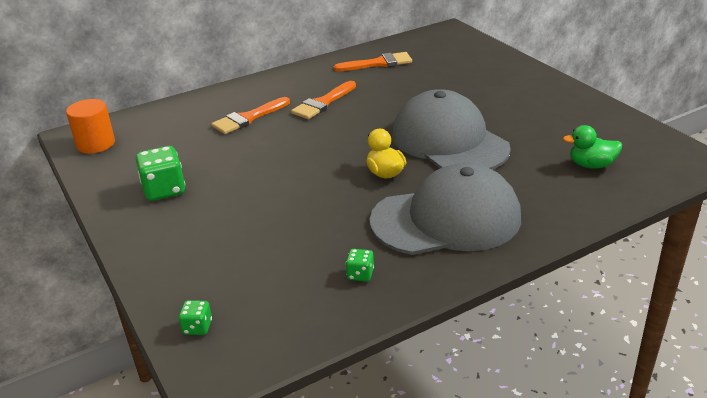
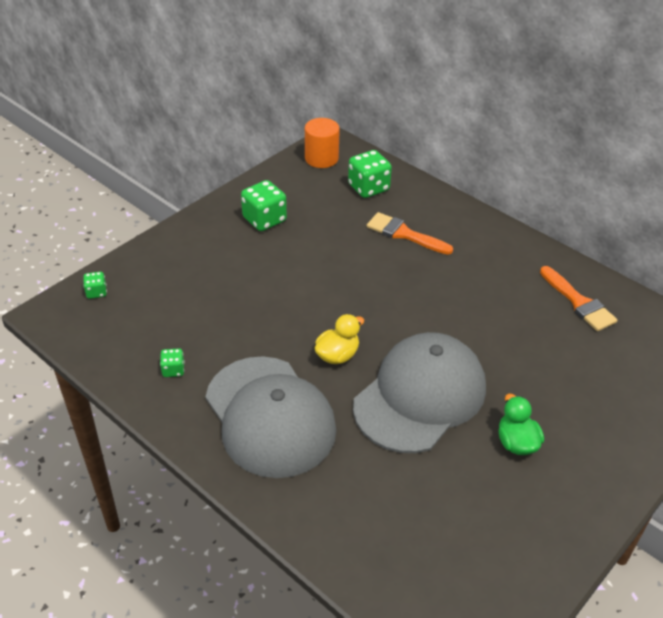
camera: 70 degrees right, 10 degrees up
orange brush [291,81,356,119] -> none
green duck [563,125,622,169] -> green duck moved to [498,394,544,455]
none -> green dice [348,150,392,198]

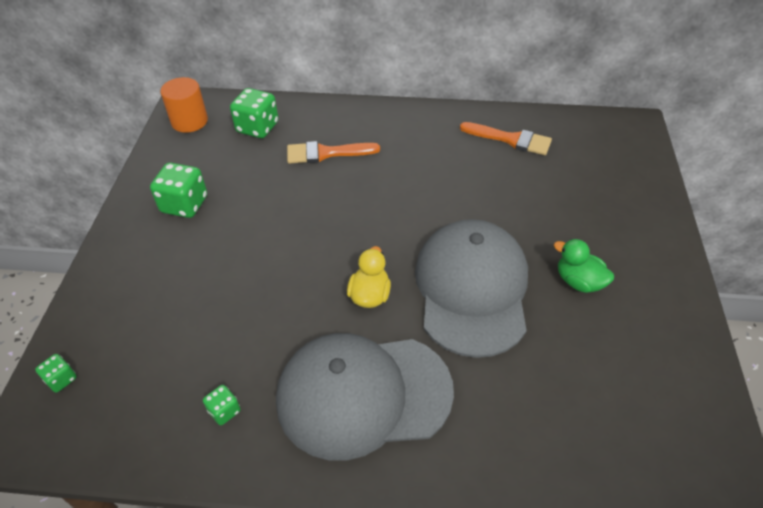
camera: 35 degrees left, 5 degrees up
grey cap [205,356,337,478] -> grey cap turned 150 degrees clockwise [276,333,454,461]

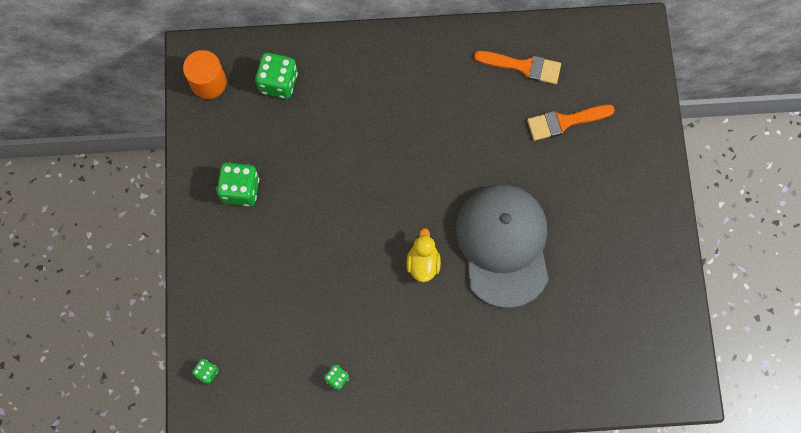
camera: 10 degrees left, 25 degrees up
grey cap [276,333,454,461] -> none
orange brush [287,141,380,164] -> orange brush moved to [527,105,615,141]
green duck [554,239,614,293] -> none

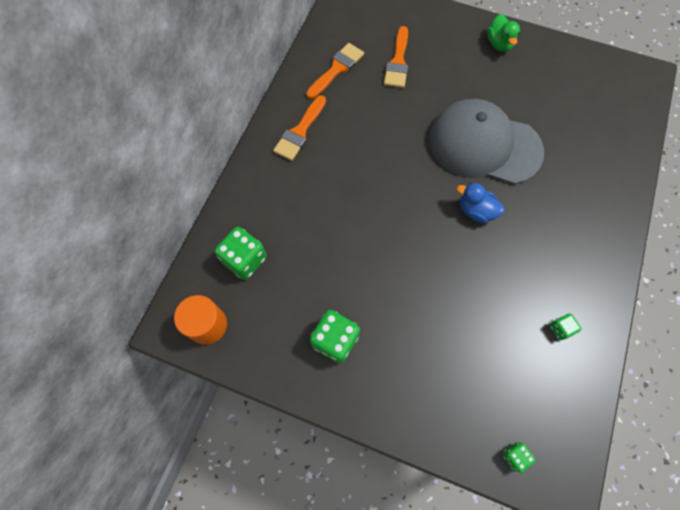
camera: 65 degrees left, 5 degrees down
yellow duck [406,228,441,282] -> blue duck [457,183,504,223]
none -> orange brush [273,95,326,161]
none -> green duck [487,14,520,52]

